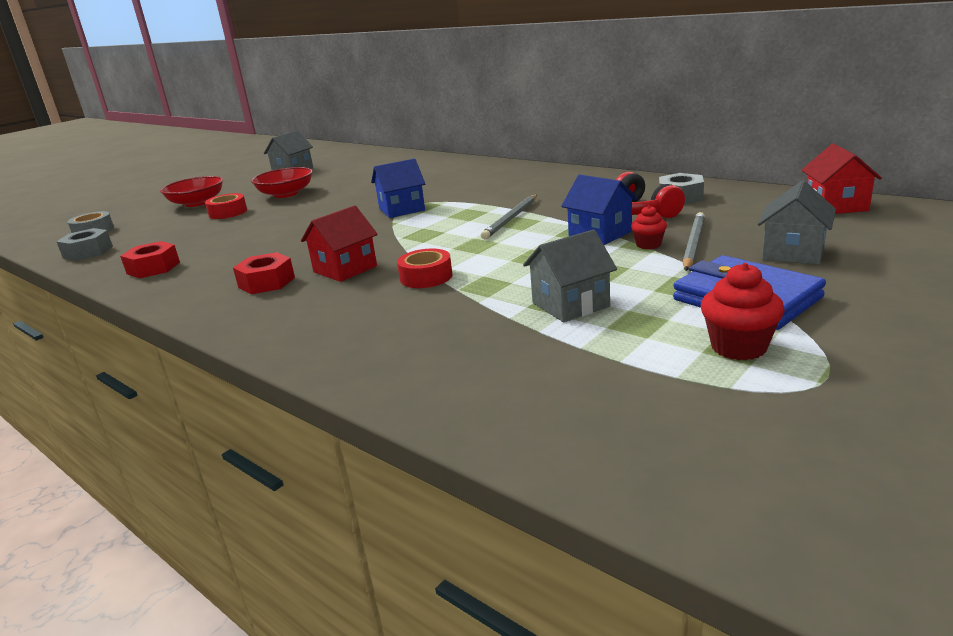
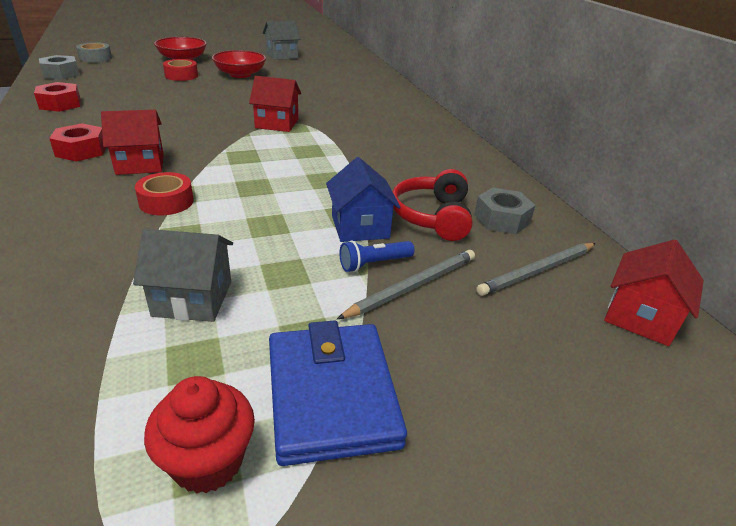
camera: 25 degrees right, 10 degrees up
blue house [371,159,425,218] -> red house [249,76,301,132]
grey pencil [481,195,537,239] -> grey pencil moved to [476,243,596,296]
red cupcake [631,205,667,249] -> blue flashlight [339,240,415,272]
grey house [758,180,836,265] -> none

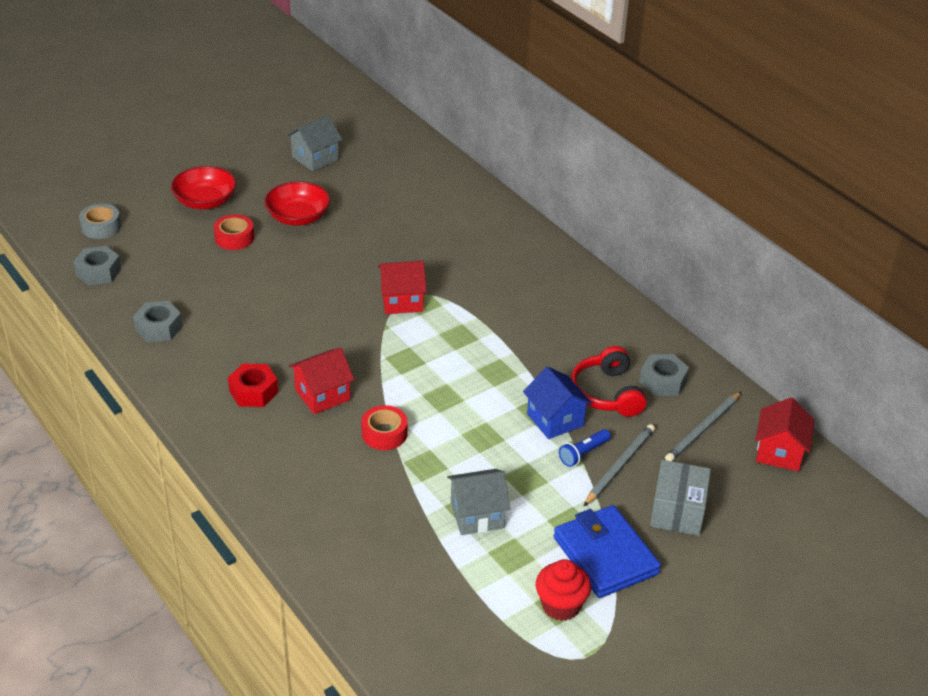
camera: 15 degrees left, 5 degrees up
red nut [34,82,81,112] -> grey nut [133,301,183,342]
none -> grey box [650,460,711,536]

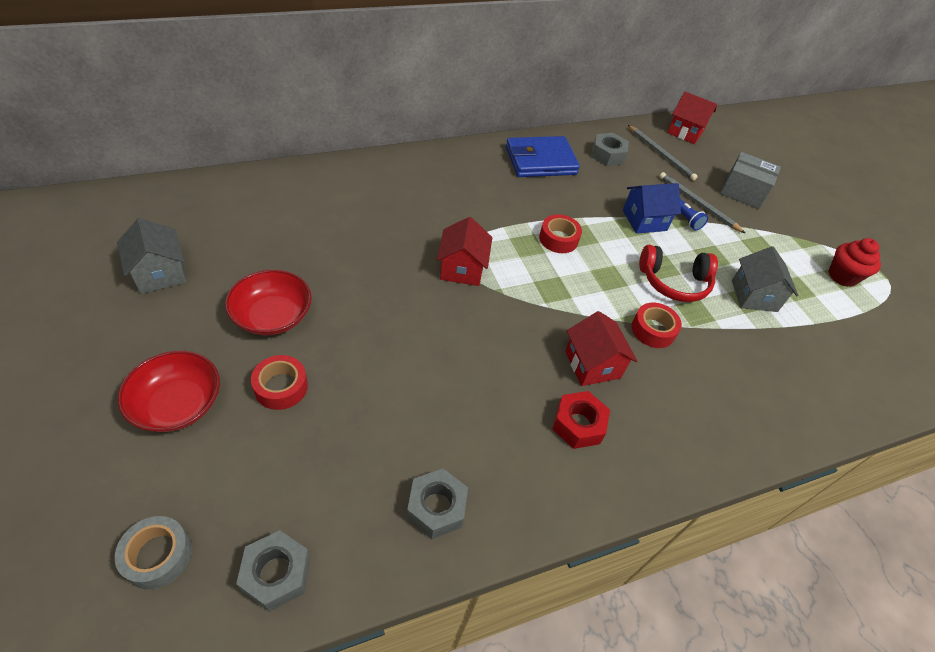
camera: 80 degrees left, 10 degrees up
blue wallet [554,505,661,598] -> blue wallet moved to [506,136,580,177]
red headphones [571,346,647,417] -> red headphones moved to [639,245,718,302]
none -> red tape [539,214,582,253]

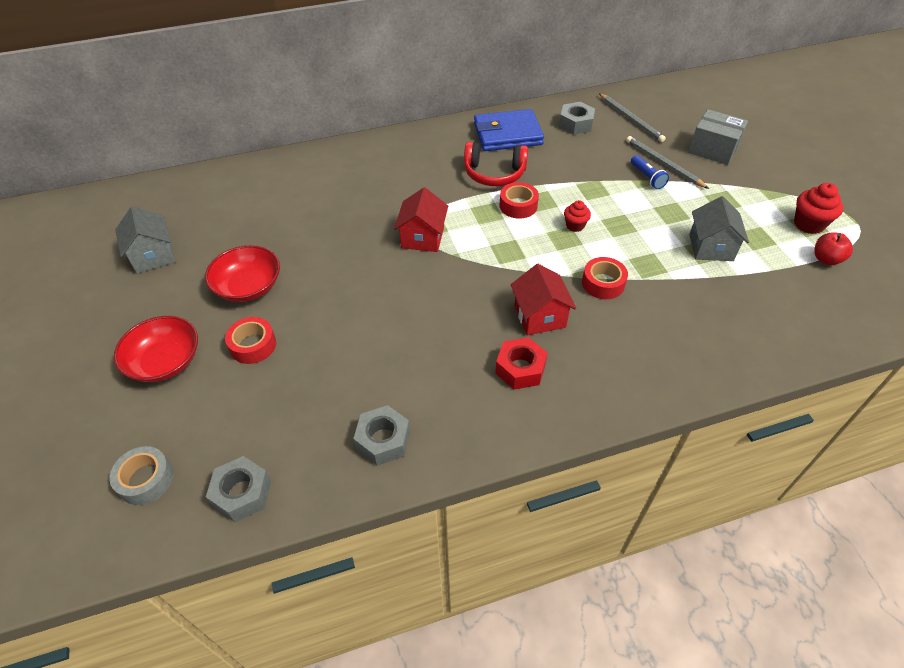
camera: 10 degrees right, 0 degrees up
blue house [623,183,681,234] -> none
red headphones [639,245,718,302] -> red headphones moved to [464,142,528,186]
red house [667,92,717,144] -> none
none -> red cupcake [564,200,591,232]
none -> red apple [815,232,853,265]

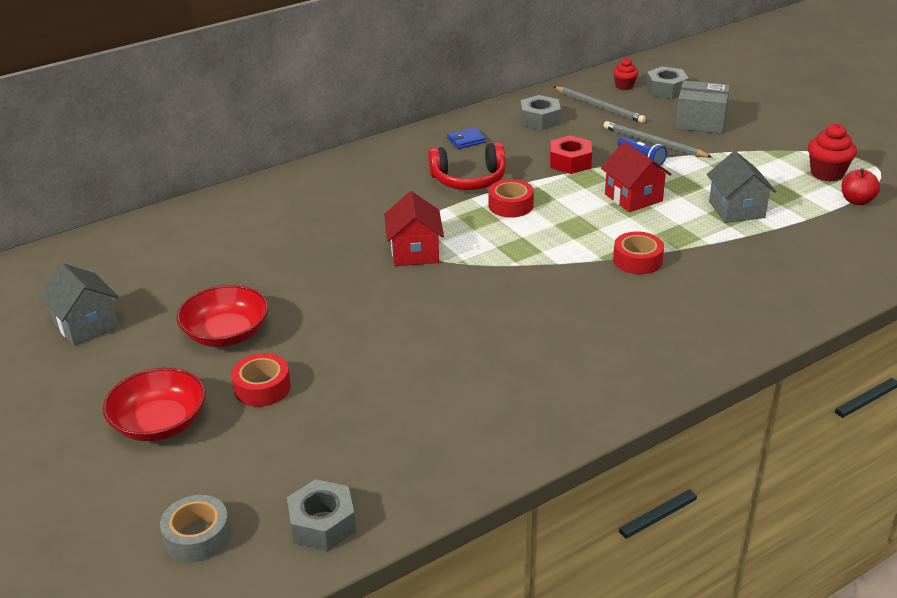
camera: 15 degrees left, 15 degrees down
grey nut [353,405,410,466] -> grey nut moved to [646,66,689,99]
blue wallet [474,109,544,151] -> blue wallet [447,127,486,149], size x0.43
red nut [495,337,548,390] -> red nut moved to [550,135,592,174]
red house [511,264,576,336] -> red house moved to [601,141,672,212]
red cupcake [564,200,591,232] -> red cupcake moved to [613,58,638,90]

